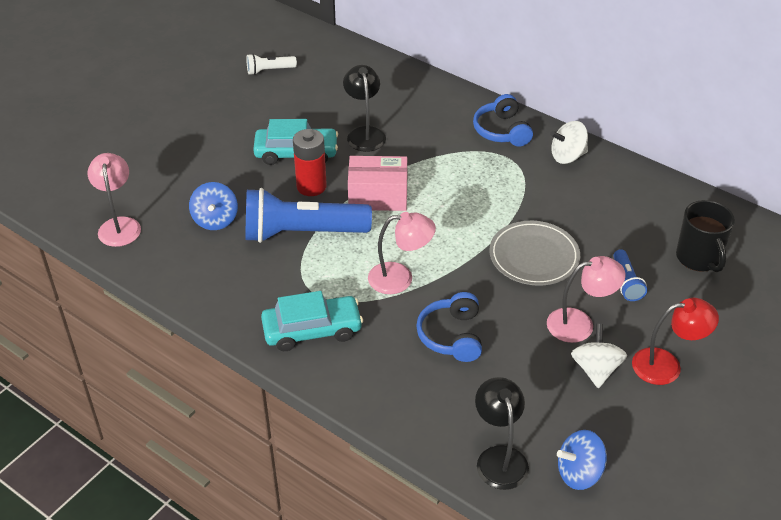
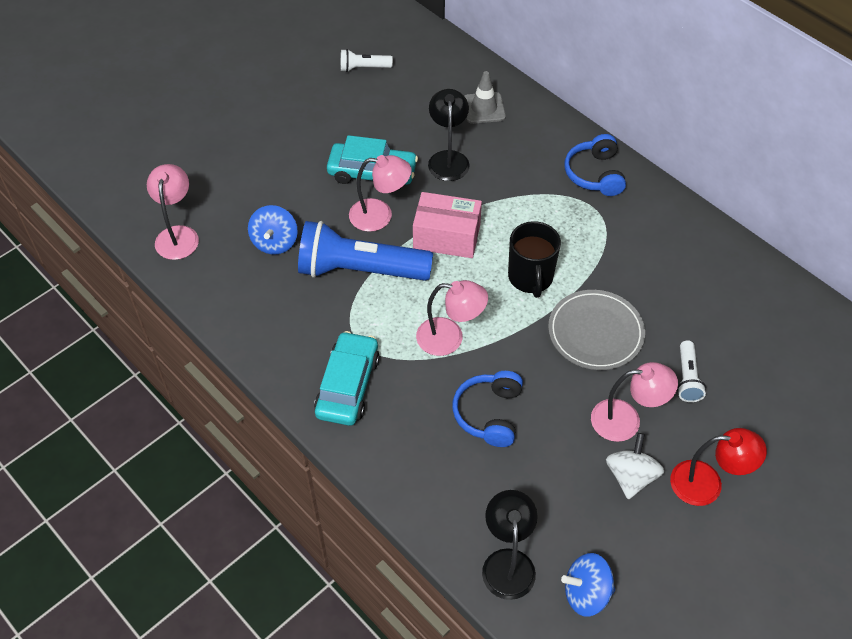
camera: 10 degrees right, 10 degrees up
turquoise car [261,291,363,351] -> turquoise car turned 75 degrees counterclockwise [314,331,380,426]
red battery [293,129,327,196] -> pink lamp [349,155,412,232]
white spinning top [550,121,588,164] -> none
blue flashlight [613,249,647,301] -> white flashlight [677,340,706,402]
black mug [676,200,735,272] -> black mug moved to [508,221,561,298]
none -> grey traffic cone [464,71,506,124]

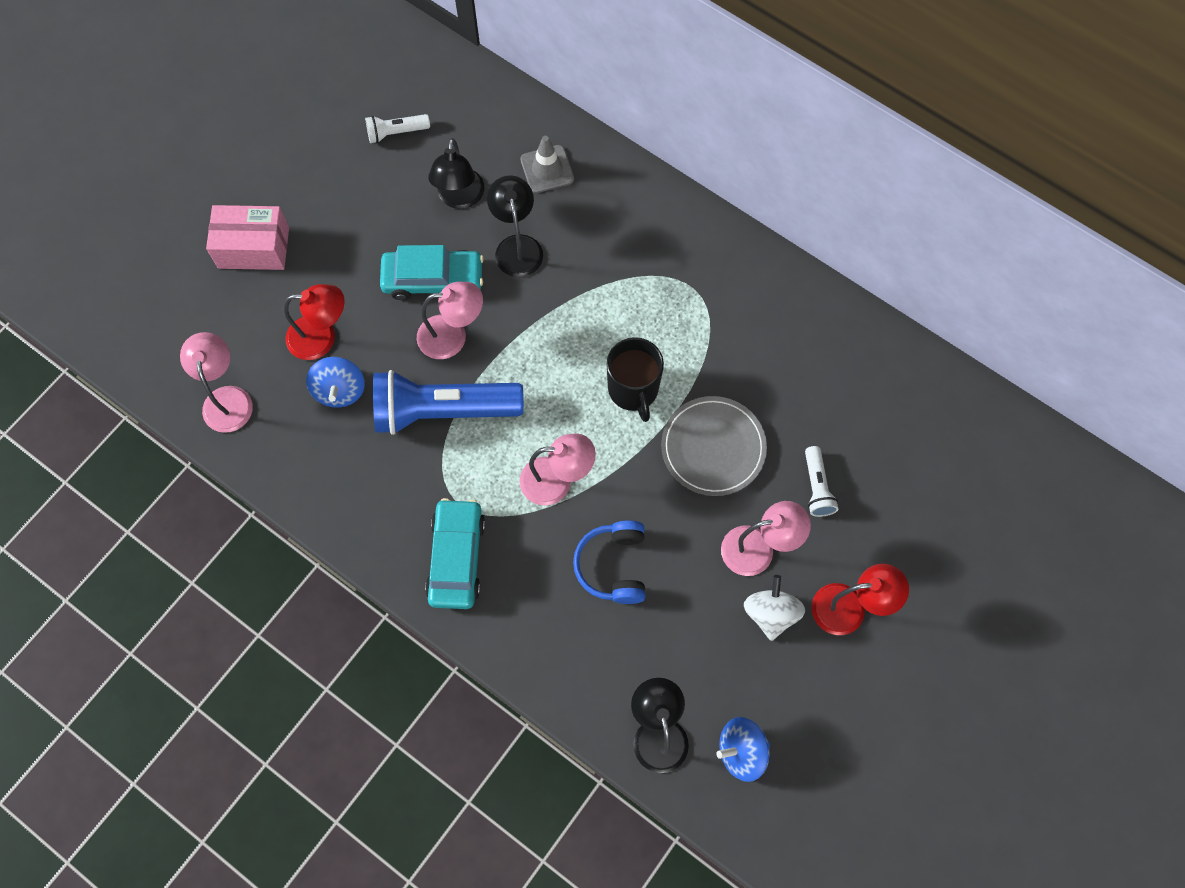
camera: 10 degrees left, 15 degrees up
pink box [413,192,482,258] -> pink box moved to [206,205,289,270]
blue headphones [565,134,626,196] -> none
none -> red lamp [284,284,345,360]
none -> black lamp [428,138,484,209]

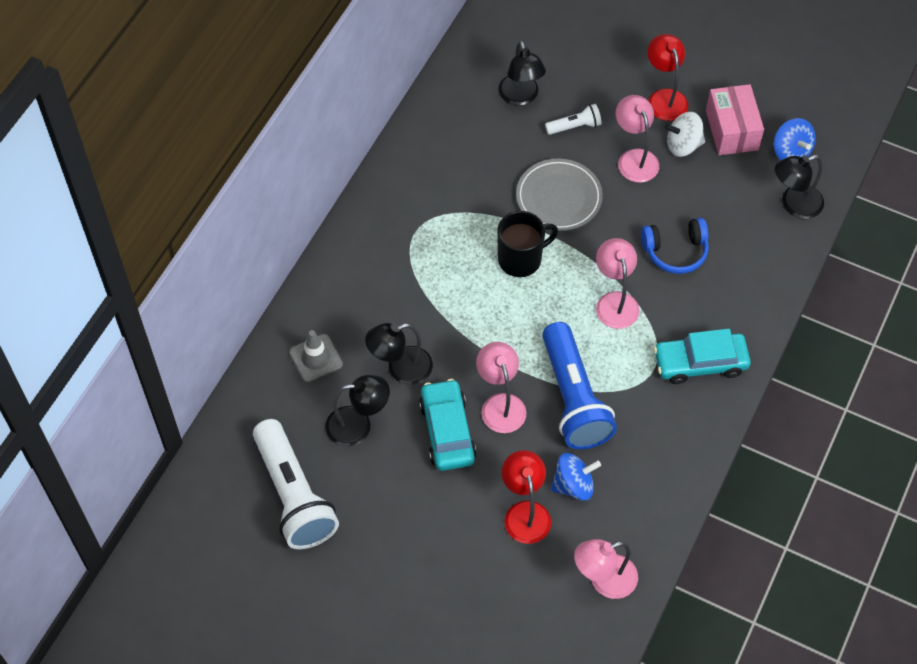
camera: 100 degrees left, 10 degrees down
pink box [206,205,289,270] -> pink box moved to [706,84,764,155]
white flashlight [365,114,430,143] -> white flashlight [253,419,339,549], size x2.17
none -> black lamp [498,41,546,106]

